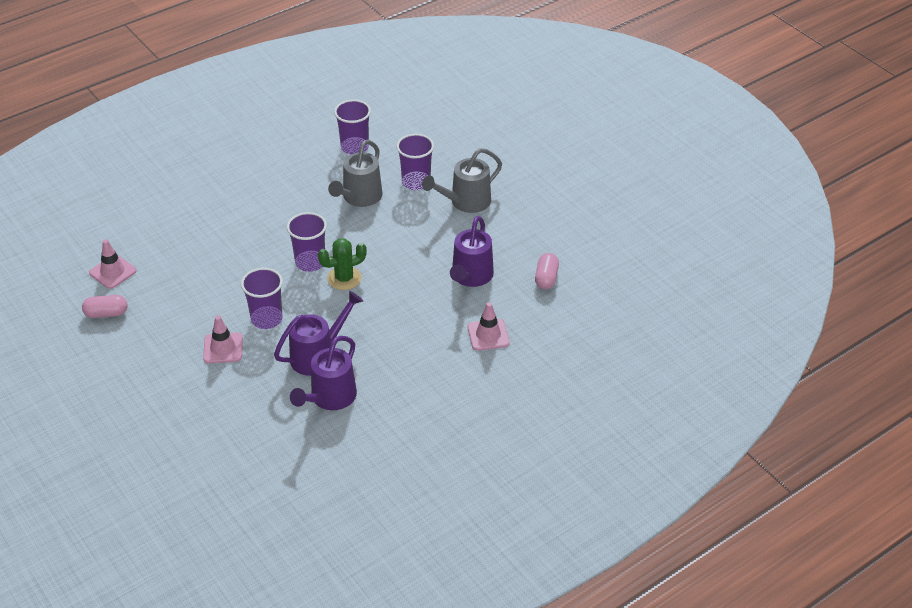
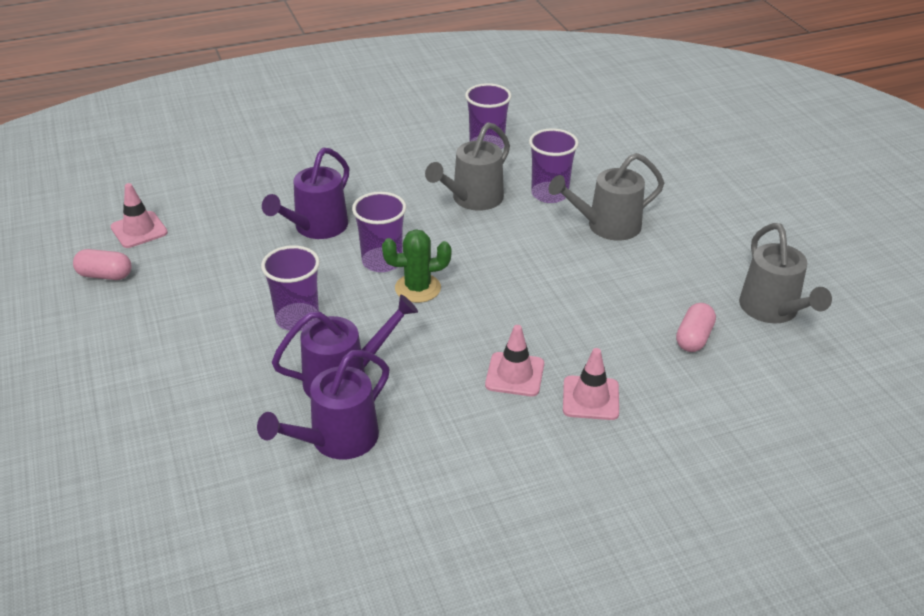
camera: 15 degrees right, 5 degrees down
pink traffic cone [203,315,243,363] -> pink traffic cone moved to [485,325,544,396]
purple watering can [450,216,494,287] -> purple watering can moved to [262,148,350,239]
none -> grey watering can [739,223,832,324]

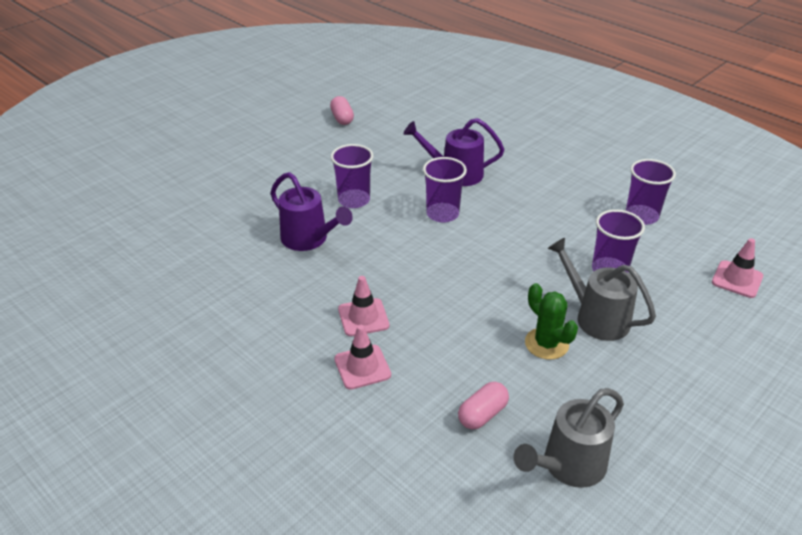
camera: 65 degrees right, 0 degrees up
pink traffic cone [111,183,168,248] -> pink traffic cone moved to [712,238,763,298]
purple watering can [257,350,390,460] -> none
green cactus [382,229,451,303] -> green cactus moved to [525,283,578,360]
grey watering can [425,122,510,211] -> none
pink capsule [676,303,716,352] -> pink capsule turned 45 degrees counterclockwise [458,382,509,429]

